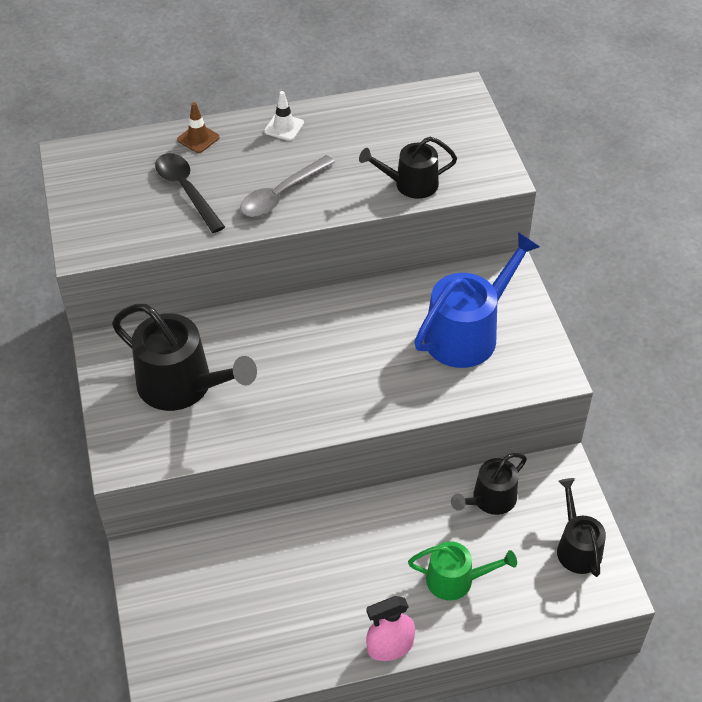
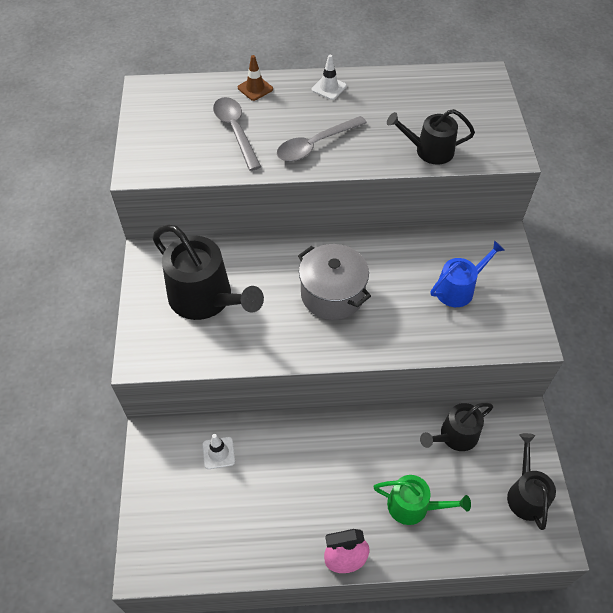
camera: 10 degrees right, 5 degrees up
black spoon [155,153,225,233] -> grey spoon [213,97,261,171]
blue watering can [414,232,540,368] -> blue watering can [431,240,505,307], size x0.60
none -> white traffic cone [202,434,235,469]
none -> grey pot [298,244,371,320]

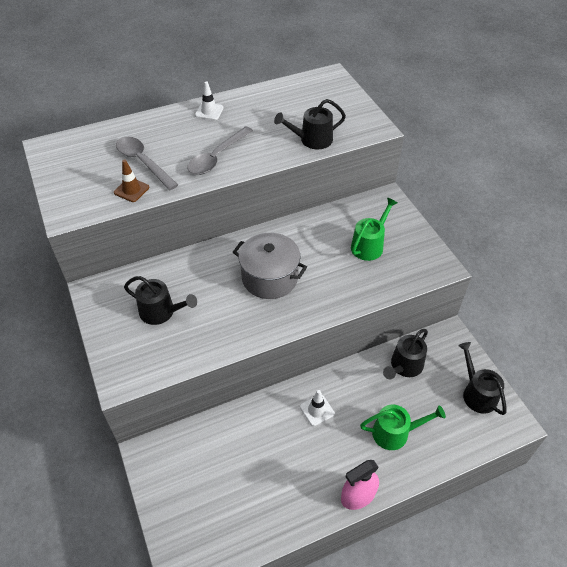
camera: 20 degrees left, 5 degrees down
black watering can [153,224,264,320] -> black watering can [124,276,197,325], size x0.60
white traffic cone [202,434,235,469] -> white traffic cone moved to [300,390,335,426]
brown traffic cone [238,55,273,101] -> brown traffic cone moved to [114,160,149,202]
blue watering can [431,240,505,307] -> green watering can [351,197,398,261]

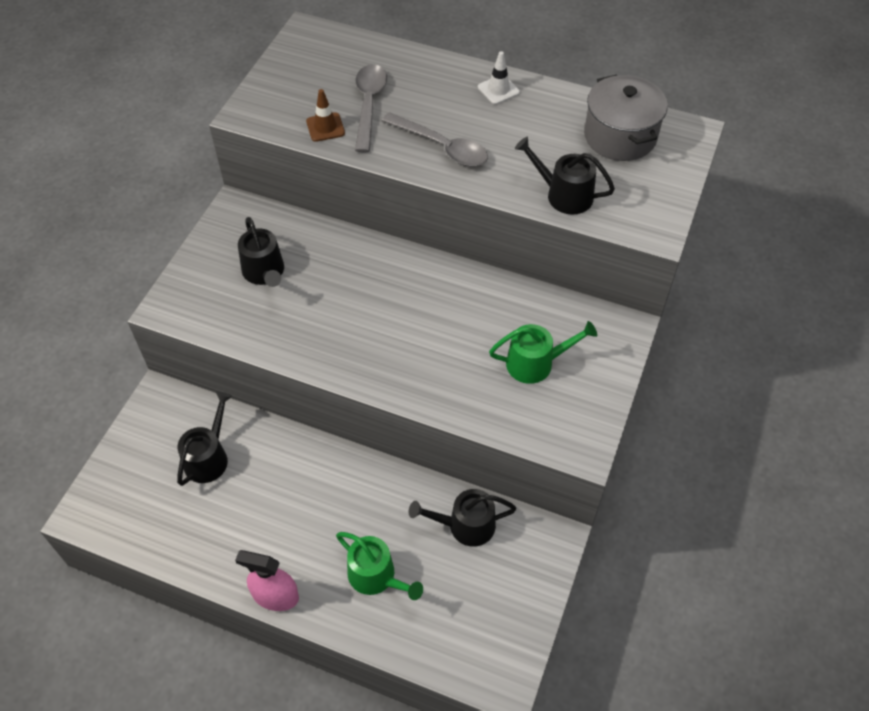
camera: 45 degrees right, 5 degrees up
grey spoon [187,126,253,175] -> grey spoon turned 135 degrees counterclockwise [382,112,488,166]
grey pot [233,233,307,299] -> grey pot moved to [584,75,668,161]
white traffic cone [300,390,335,426] -> none
black watering can [458,342,506,415] -> black watering can moved to [177,392,232,486]

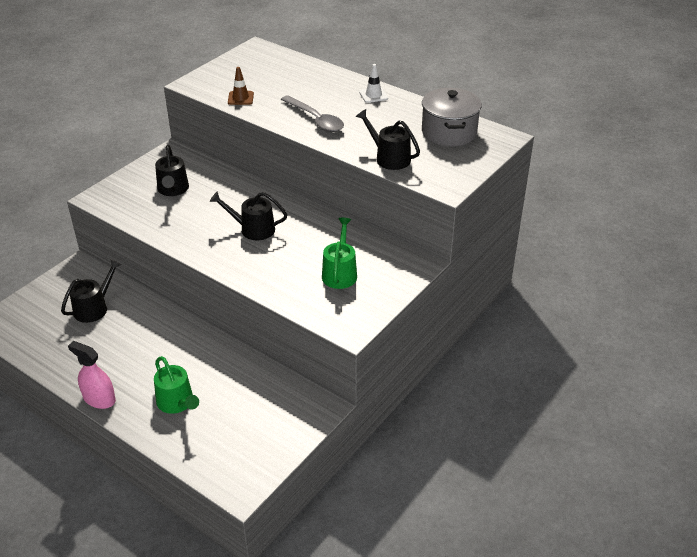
camera: 15 degrees right, 15 degrees down
grey spoon [355,64,387,153] -> none
black watering can [409,489,516,547] -> black watering can moved to [210,192,287,240]
green watering can [489,321,597,384] -> green watering can turned 90 degrees counterclockwise [322,217,357,289]

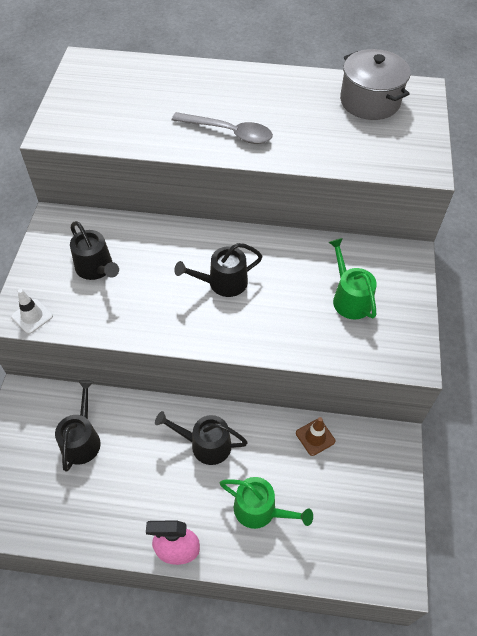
camera: 30 degrees left, 15 degrees up
brown traffic cone [228,67,254,105] -> brown traffic cone moved to [296,417,335,456]
black watering can [356,109,420,170] -> black watering can moved to [155,411,248,465]
white traffic cone [359,64,388,103] -> white traffic cone moved to [11,289,53,334]

